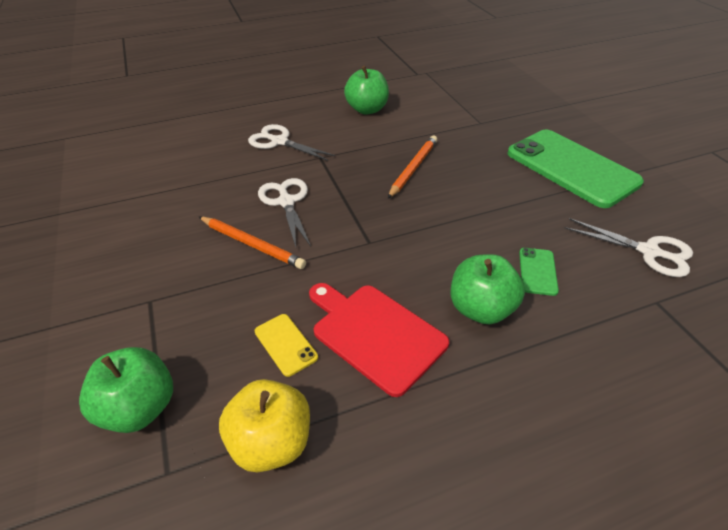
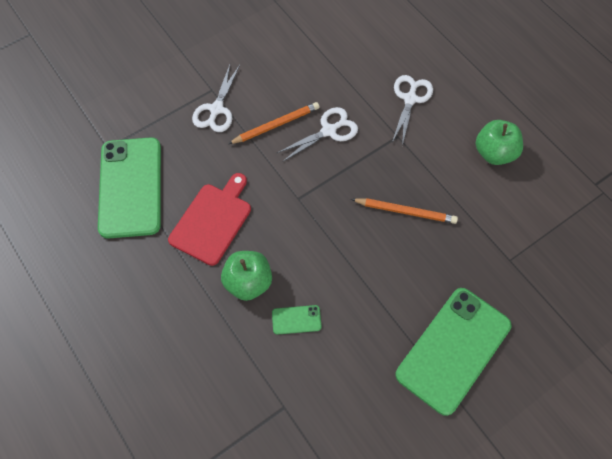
camera: 75 degrees right, 20 degrees up
green apple [79,347,173,433] -> none
orange pencil [198,216,306,269] -> orange pencil turned 135 degrees counterclockwise [228,102,320,144]
yellow apple [219,379,310,472] -> green phone [98,137,161,239]
yellow phone [255,314,318,377] -> none
white scissors [565,218,693,277] -> white scissors moved to [192,65,240,132]

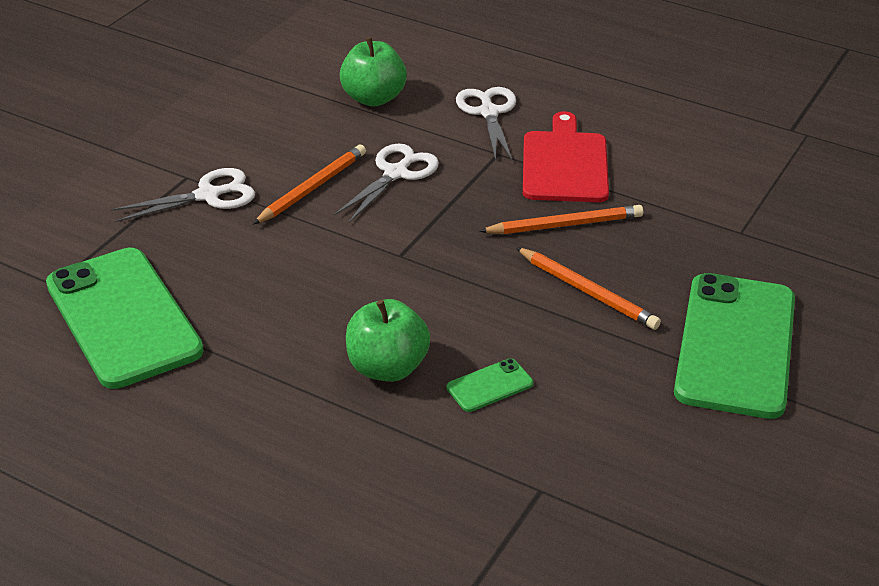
camera: 25 degrees left, 25 degrees down
red cutting board [168,173,251,266] -> red cutting board moved to [523,111,609,202]
white scissors [192,65,240,132] -> white scissors turned 105 degrees counterclockwise [111,168,255,222]
green apple [476,120,523,165] -> green apple moved to [340,37,407,106]
none -> orange pencil [516,247,661,330]

